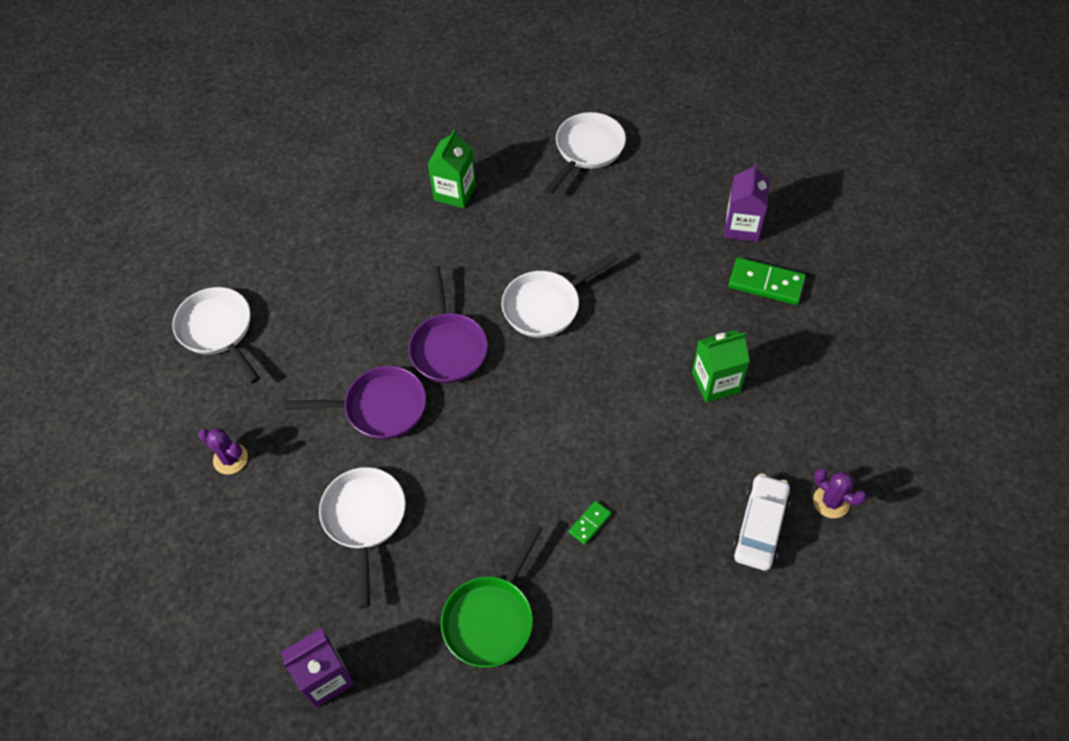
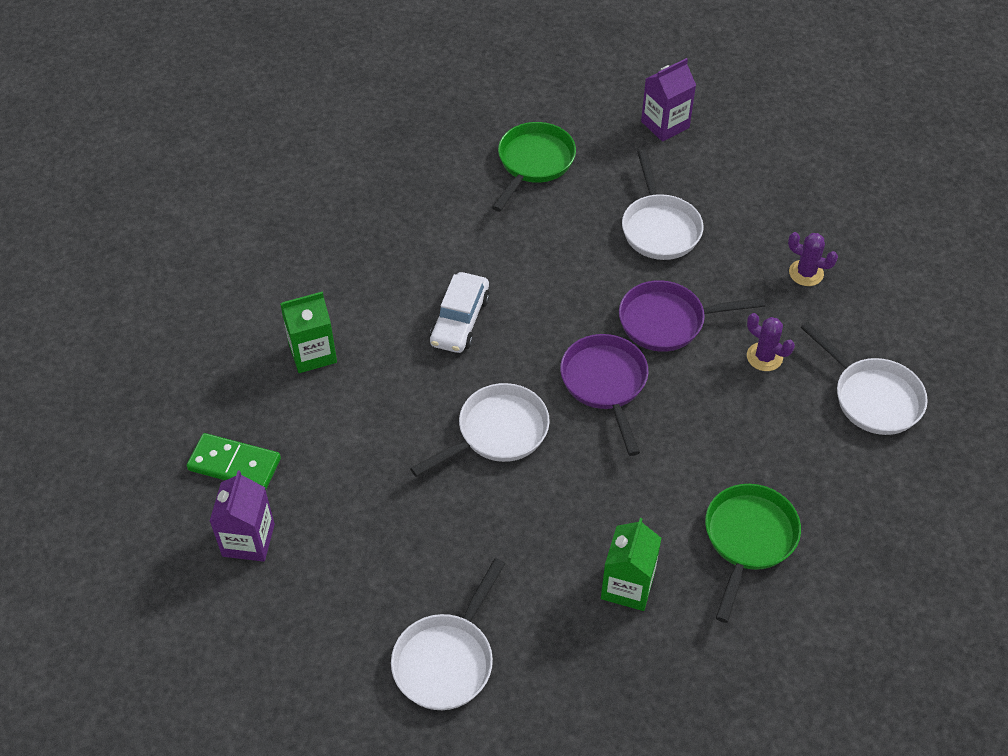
camera: 175 degrees right, 5 degrees down
green domino [569,501,611,545] -> none
white car [732,473,790,571] -> white car moved to [430,272,490,353]
purple cactus [813,468,867,518] -> purple cactus moved to [747,313,795,371]
none -> green pan [705,484,801,623]

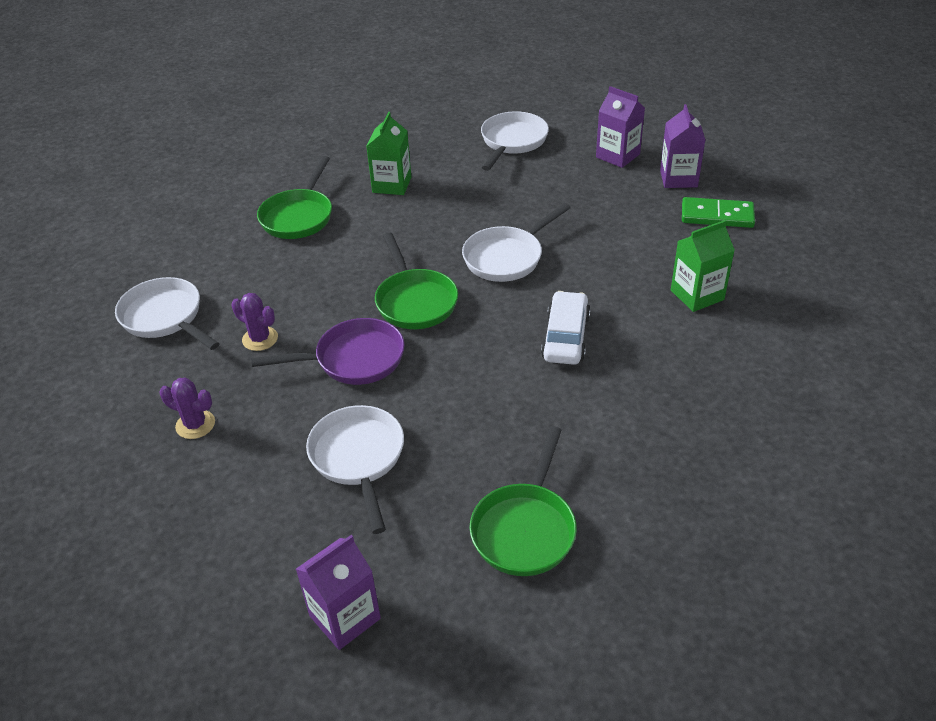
camera: 175 degrees right, 10 degrees down
purple pan [560,334,648,456] -> green pan [375,232,458,329]
none -> purple carton [596,86,645,168]

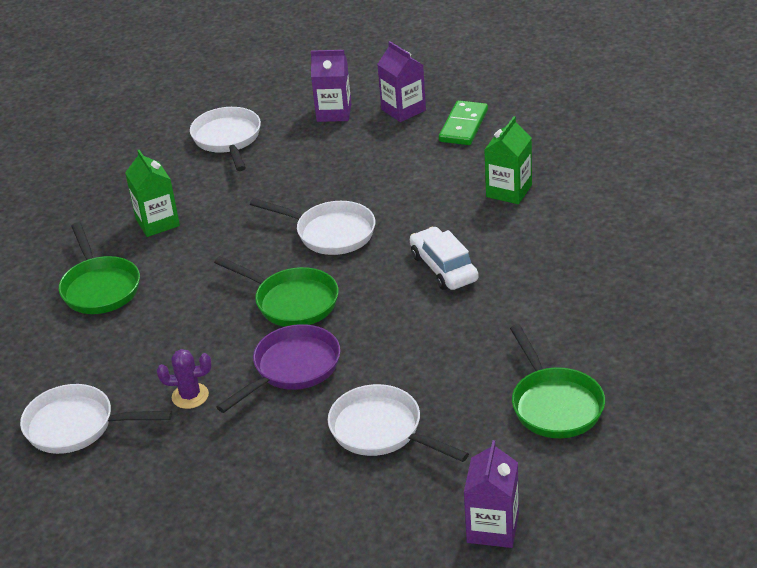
camera: 35 degrees left, 5 degrees down
purple cactus [159,378,215,439] -> none
white pan [462,203,571,282] -> white pan turned 75 degrees counterclockwise [250,198,375,255]
green domino [682,197,755,228] -> green domino turned 45 degrees counterclockwise [439,100,488,145]

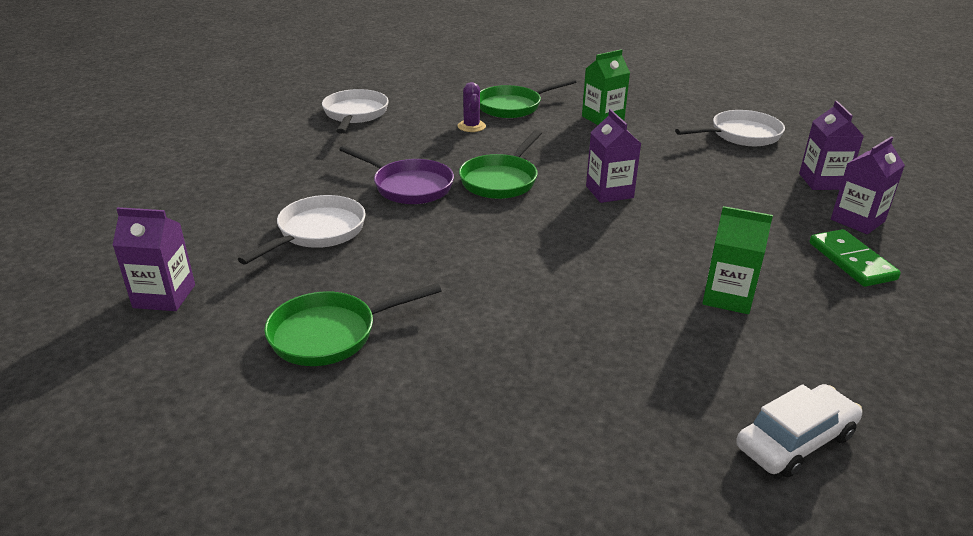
camera: 80 degrees right, 5 degrees down
purple cactus [157,349,211,409] -> purple cactus moved to [457,82,486,132]
white pan [250,198,375,255] -> purple carton [586,109,641,203]
white car [410,227,479,290] -> white car moved to [736,384,862,478]
green domino [439,100,488,145] -> green domino turned 60 degrees clockwise [809,229,901,287]

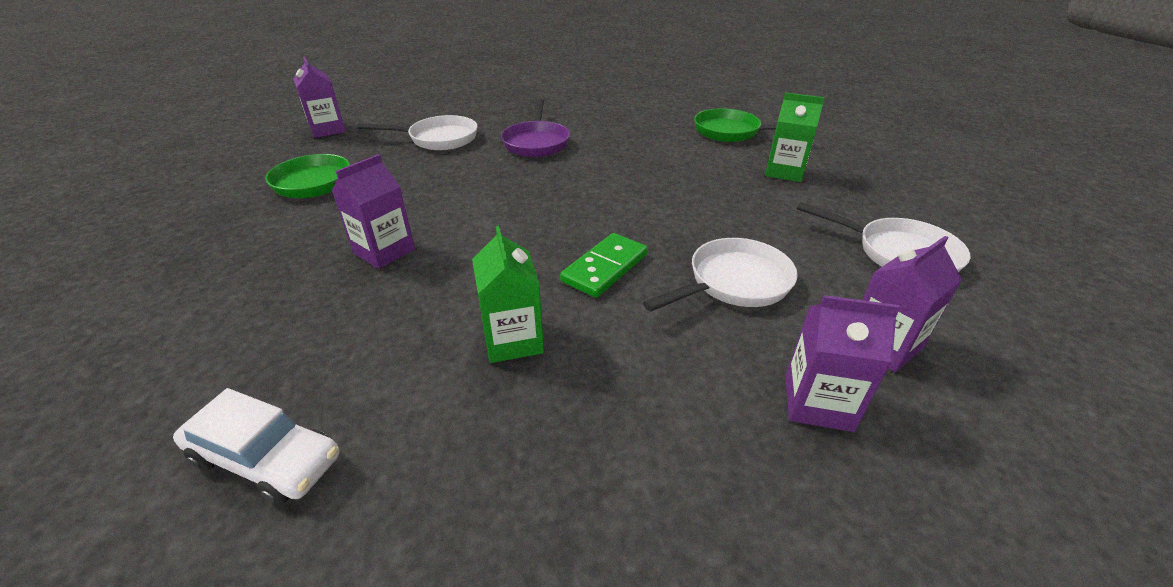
camera: 55 degrees right, 5 degrees up
white pan [322,89,389,133] -> white pan moved to [643,238,798,312]
purple cactus [457,82,486,132] -> none
green pan [459,130,542,199] -> none
purple carton [586,109,641,203] -> purple carton moved to [332,154,415,269]
green domino [809,229,901,287] -> green domino moved to [560,233,648,298]

